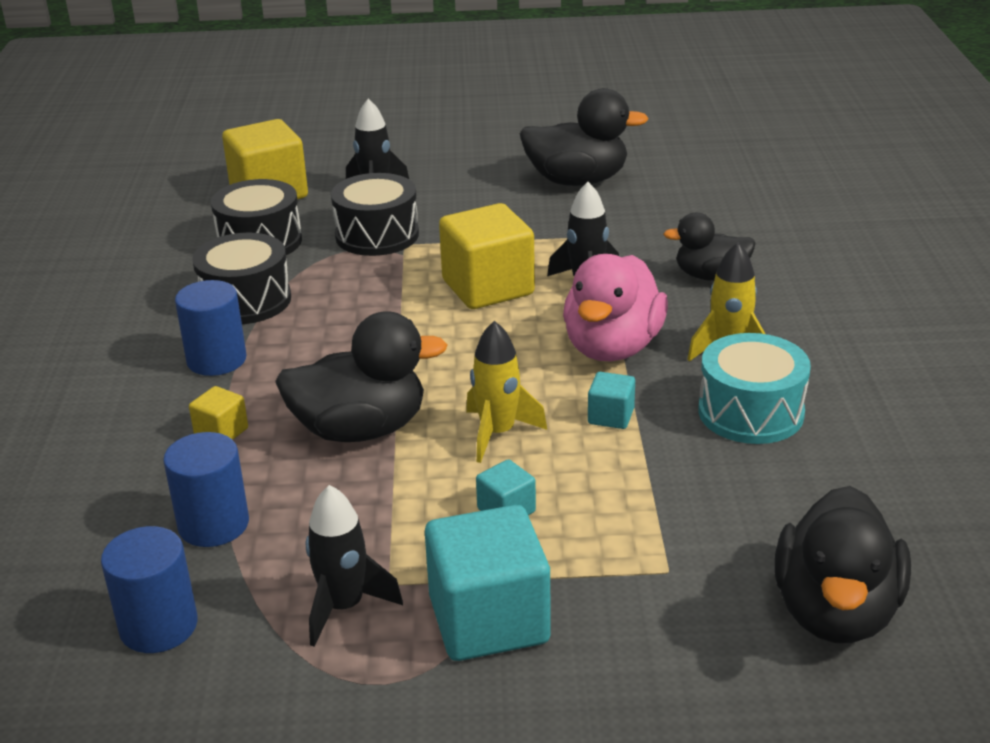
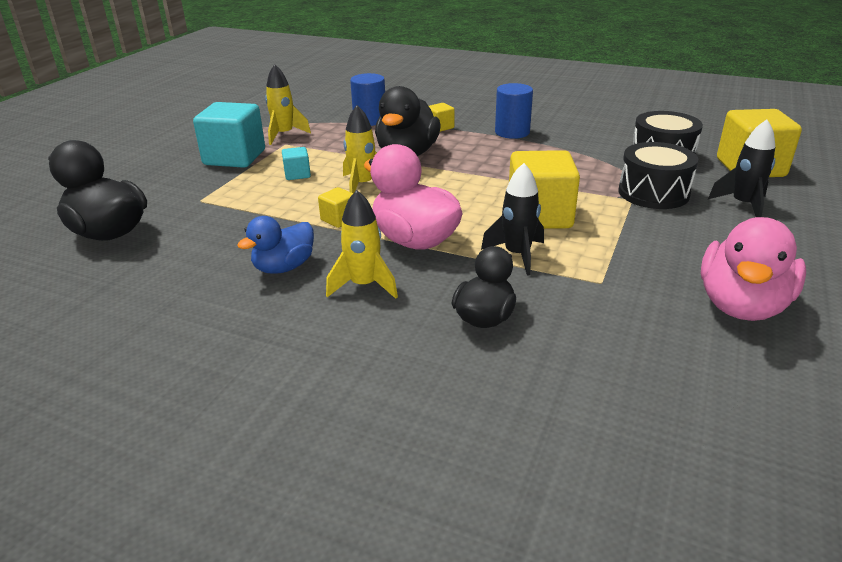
camera: 115 degrees right, 0 degrees up
blue cylinder [101,526,198,653] -> none
black drum [192,232,291,324] -> none
black rocket [306,485,403,647] -> yellow rocket [265,64,311,145]
black duck [520,88,649,186] -> pink duck [701,217,806,321]
turquoise cube [588,372,635,429] -> yellow cube [318,187,353,228]
turquoise drum [699,333,811,444] -> blue duck [237,216,314,274]

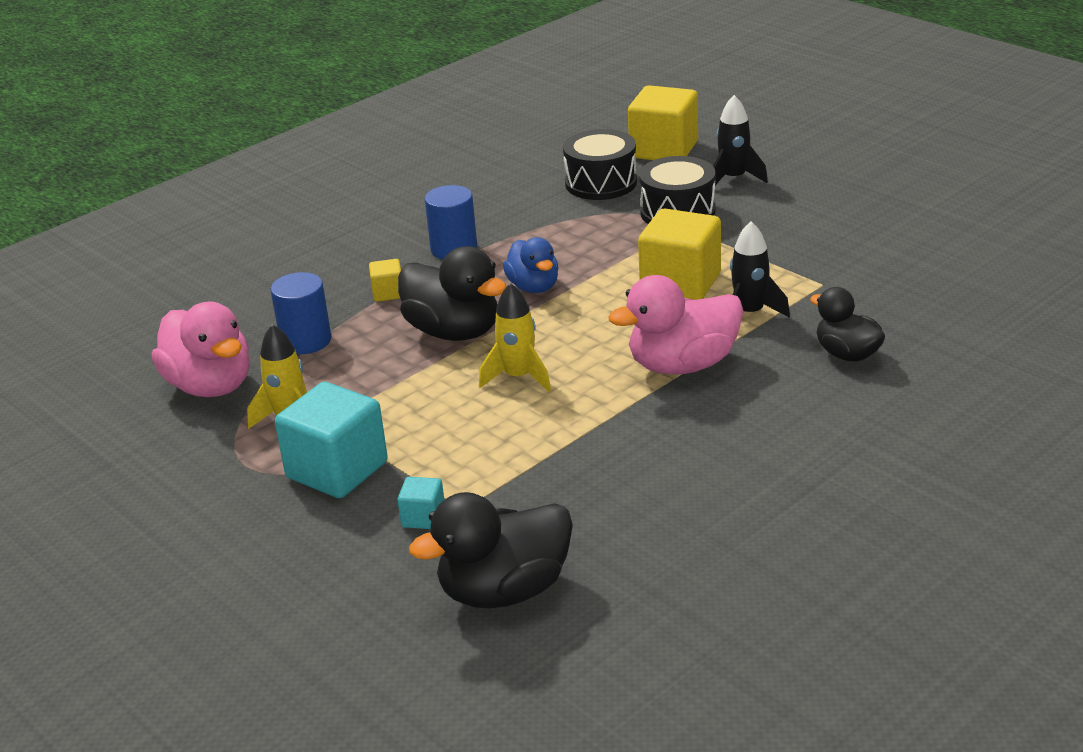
camera: 65 degrees left, 0 degrees up
blue duck [237,216,314,274] -> blue duck moved to [503,237,559,293]
turquoise cube [282,147,311,180] -> turquoise cube moved to [397,477,444,529]
yellow cube [318,187,353,228] -> none
yellow rocket [326,190,398,299] -> none
pink duck [701,217,806,321] -> pink duck moved to [152,302,250,397]

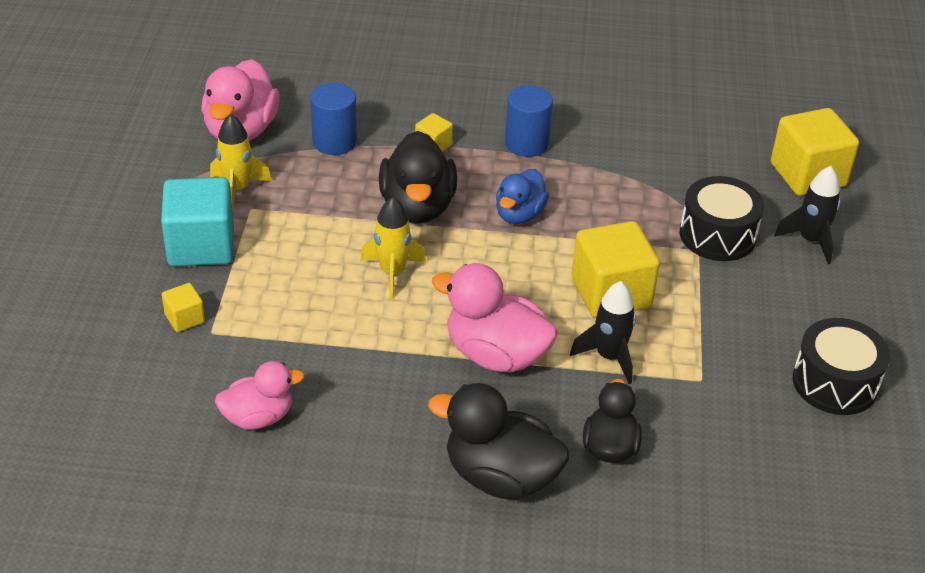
camera: 45 degrees right, 10 degrees up
turquoise cube [397,477,444,529] -> yellow cube [162,283,205,332]
black duck [409,492,573,608] -> black duck moved to [428,383,569,499]
black drum [563,129,637,200] -> black drum moved to [793,318,890,415]
none -> pink duck [215,361,304,430]

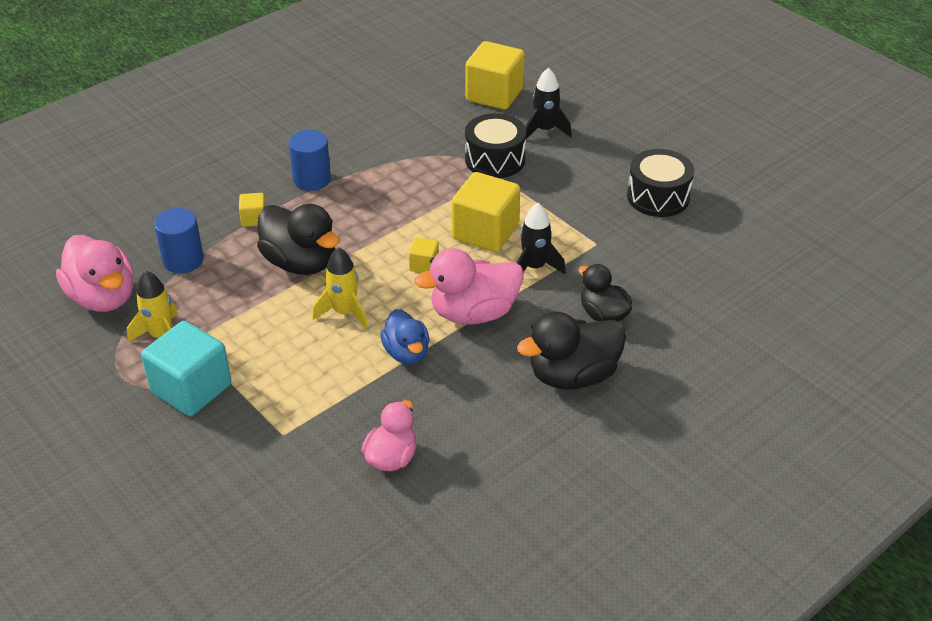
camera: 45 degrees left, 0 degrees up
yellow cube [162,283,205,332] -> yellow cube moved to [409,237,439,273]
blue duck [496,169,549,224] -> blue duck moved to [380,309,429,364]

